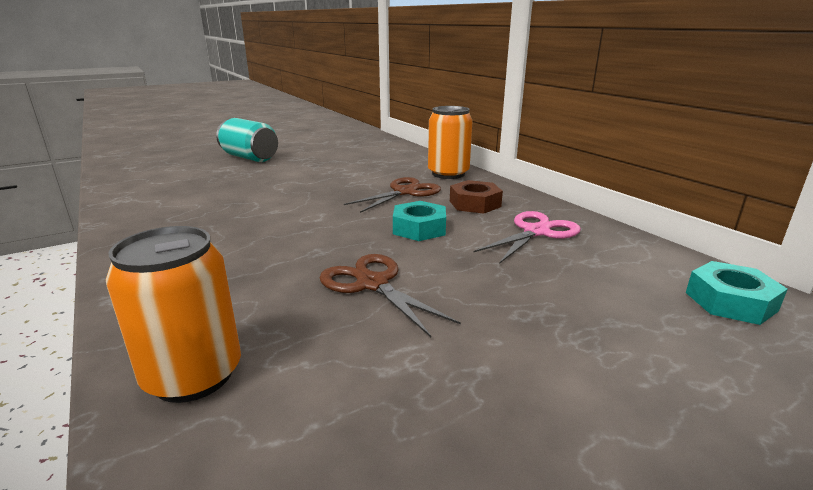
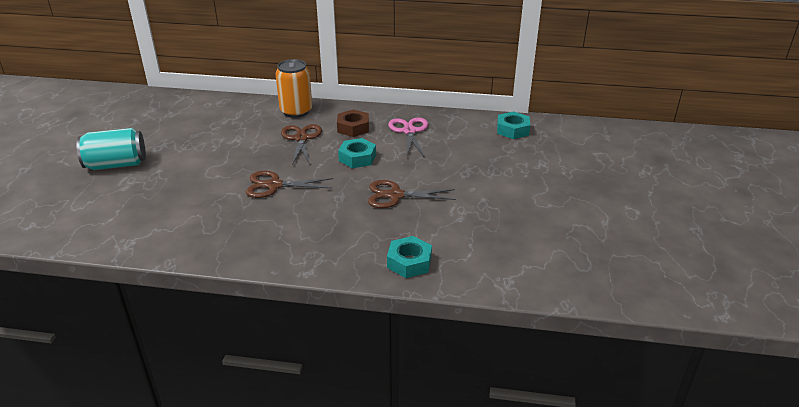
camera: 50 degrees left, 10 degrees up
orange can [106,226,241,403] -> turquoise nut [387,236,432,278]
none -> brown scissors [245,171,333,198]

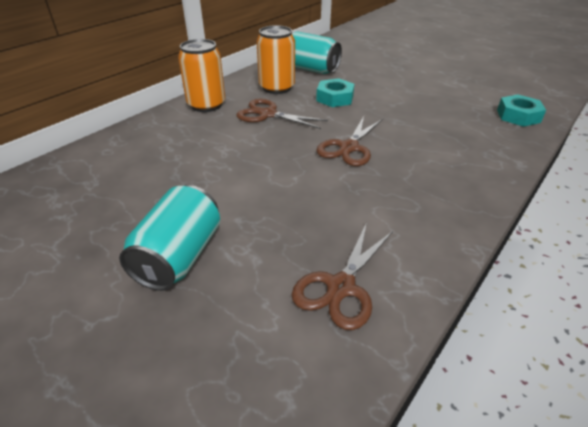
camera: 60 degrees left, 5 degrees up
brown nut [337,109,369,137] -> orange can [256,25,295,94]
brown scissors [368,180,456,208] -> brown scissors moved to [292,223,393,330]
pink scissors [388,117,428,156] -> turquoise can [292,31,342,74]
turquoise nut [497,111,530,139] -> none

